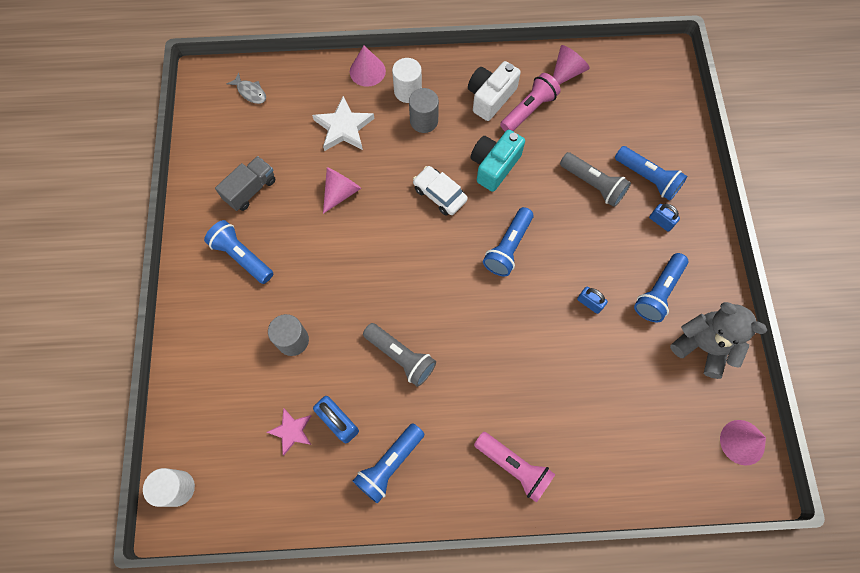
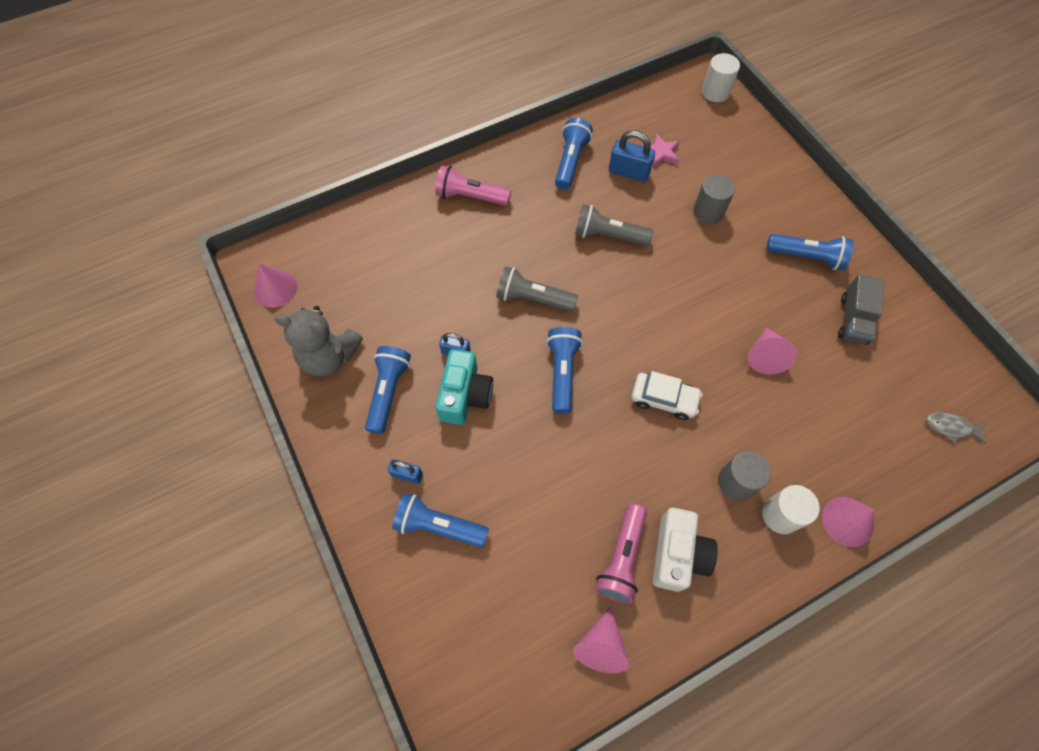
camera: 155 degrees right, 5 degrees down
white star [312,96,374,151] -> none
turquoise camera [471,130,525,192] -> turquoise camera moved to [435,349,493,425]
grey flashlight [560,152,631,207] -> grey flashlight moved to [496,266,578,312]

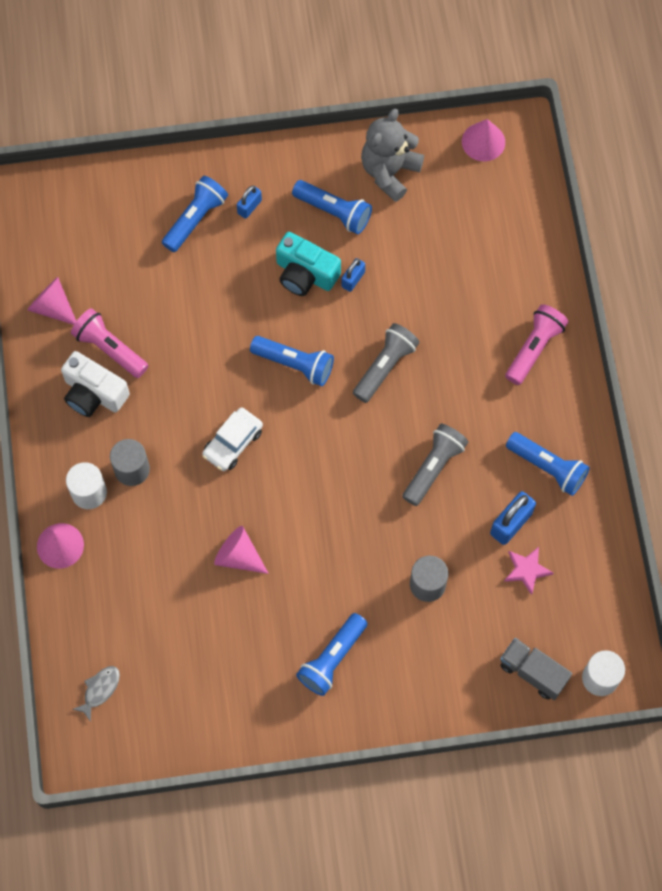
camera: 110 degrees right, 5 degrees up
grey truck [838,274,884,345] -> grey truck moved to [500,638,572,700]

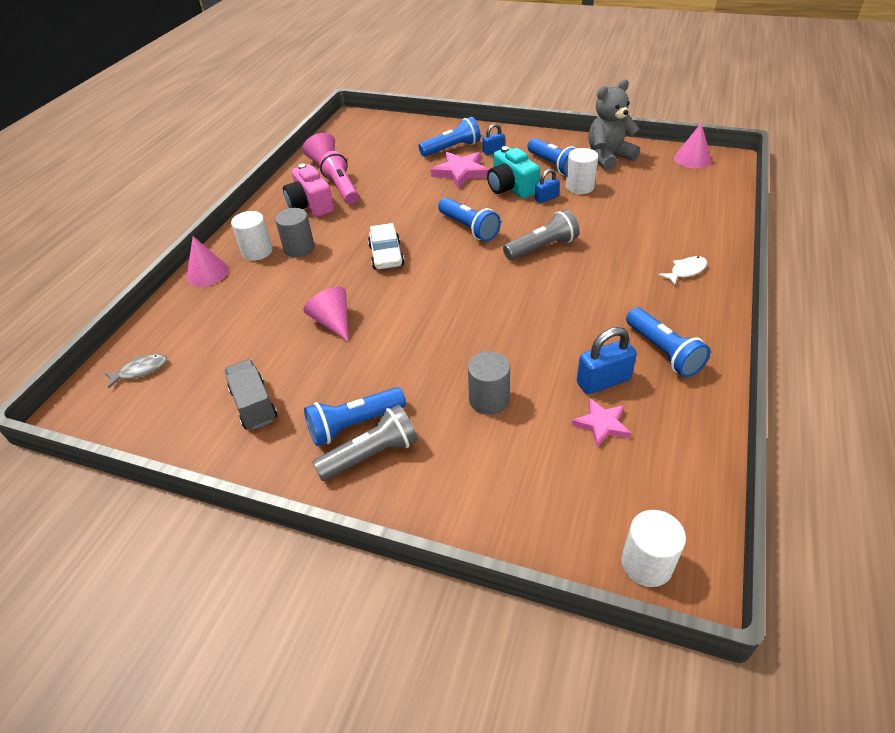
camera: 30 degrees right, 25 degrees down
white camera [61,351,130,417] -> pink camera [283,164,334,217]
white car [202,408,263,471] -> white car turned 75 degrees counterclockwise [368,223,405,269]
grey flashlight [402,424,468,506] -> grey flashlight moved to [312,405,418,481]
grey truck [500,638,572,700] -> grey truck moved to [224,359,277,430]
pink flashlight [505,304,568,385] -> white fish [659,256,707,285]
none -> pink star [430,152,489,188]
none -> white cylinder [566,148,598,194]

